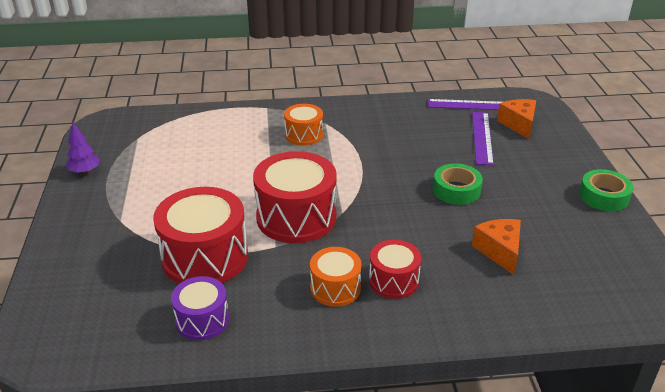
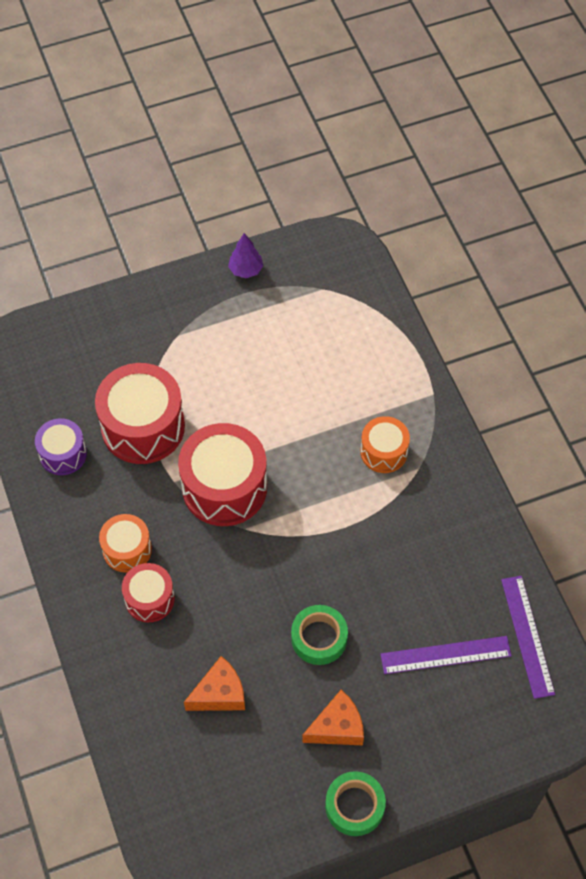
camera: 75 degrees right, 25 degrees up
orange cheese [497,99,536,139] -> orange cheese moved to [302,690,364,745]

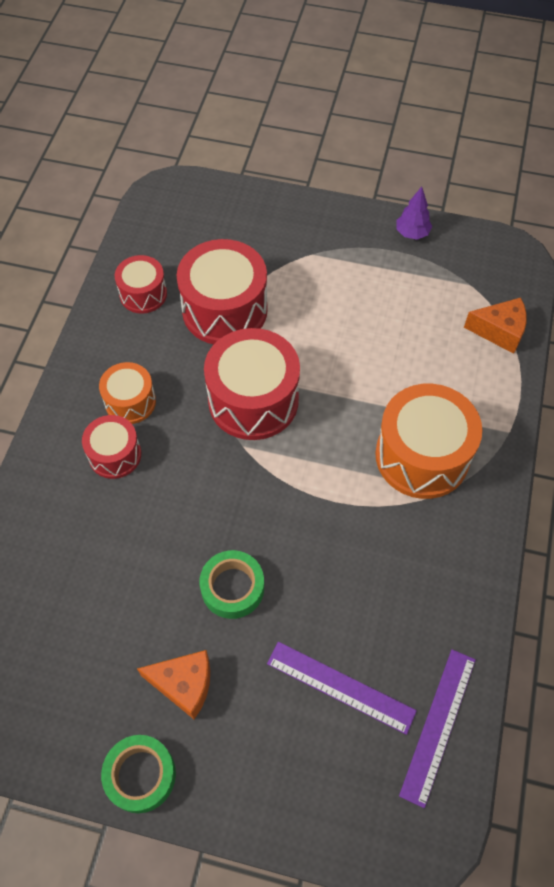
camera: 35 degrees right, 0 degrees up
purple drum [35,418,87,475] -> red drum [115,255,167,314]
orange cheese [184,656,245,711] -> orange cheese moved to [464,298,527,354]
orange drum [360,416,410,473] -> orange drum [375,384,482,499], size x1.78

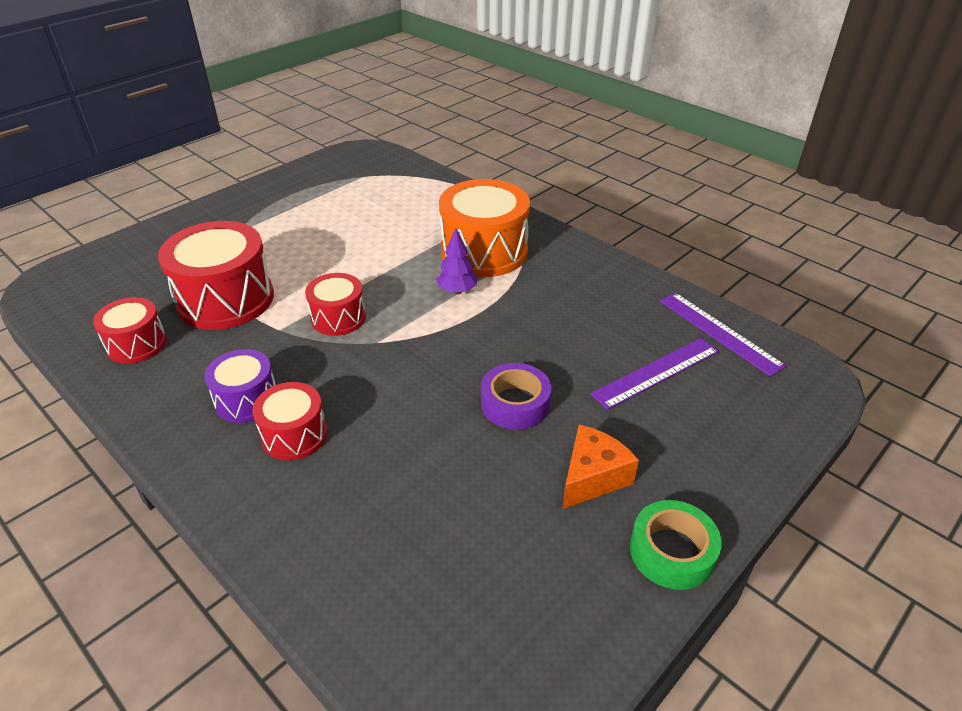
camera: 60 degrees left, 20 degrees down
orange drum [99,362,156,424] -> purple drum [204,349,276,423]
green tape [200,550,264,619] -> purple tape [481,363,551,429]
red drum [204,328,300,440] -> red drum [305,273,366,336], size x0.56
purple tree [396,187,432,240] -> purple tree moved to [436,228,477,294]
orange cheese [464,298,527,354] -> none

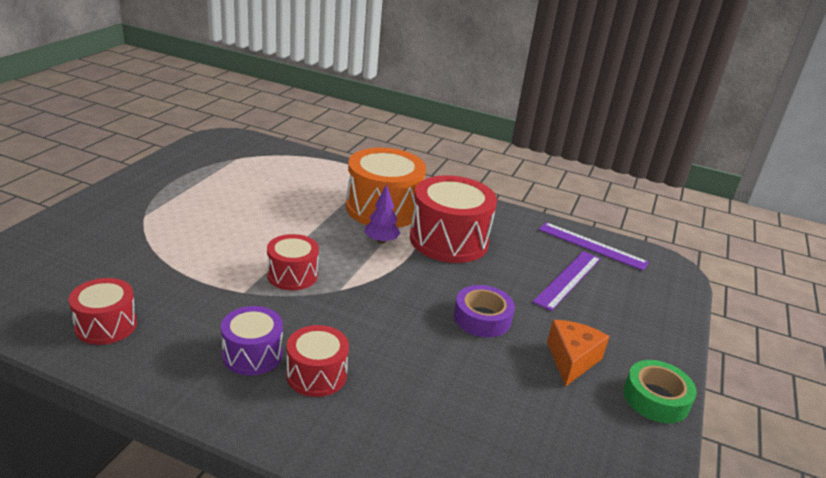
camera: 25 degrees left, 10 degrees down
red drum [158,221,274,330] -> red drum moved to [410,175,497,263]

